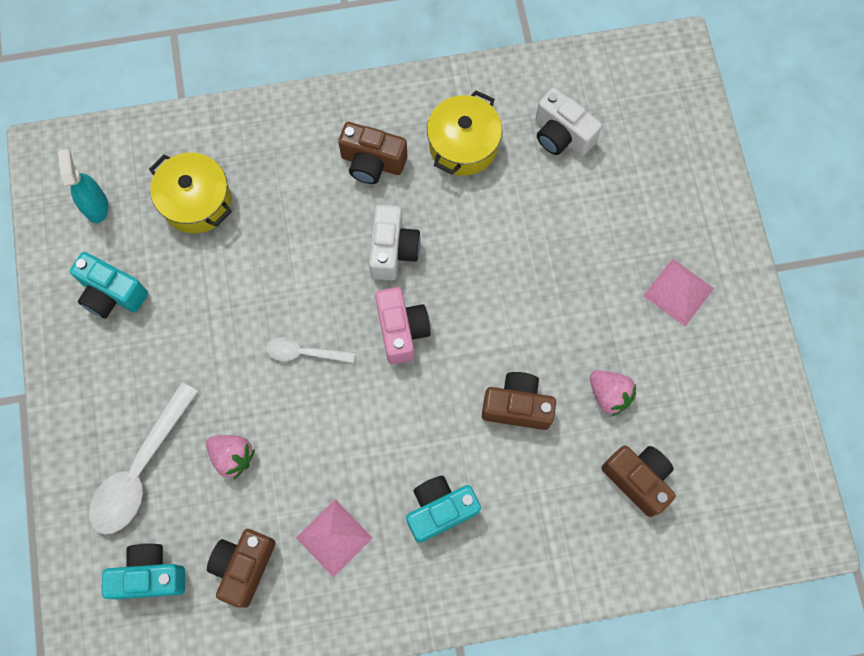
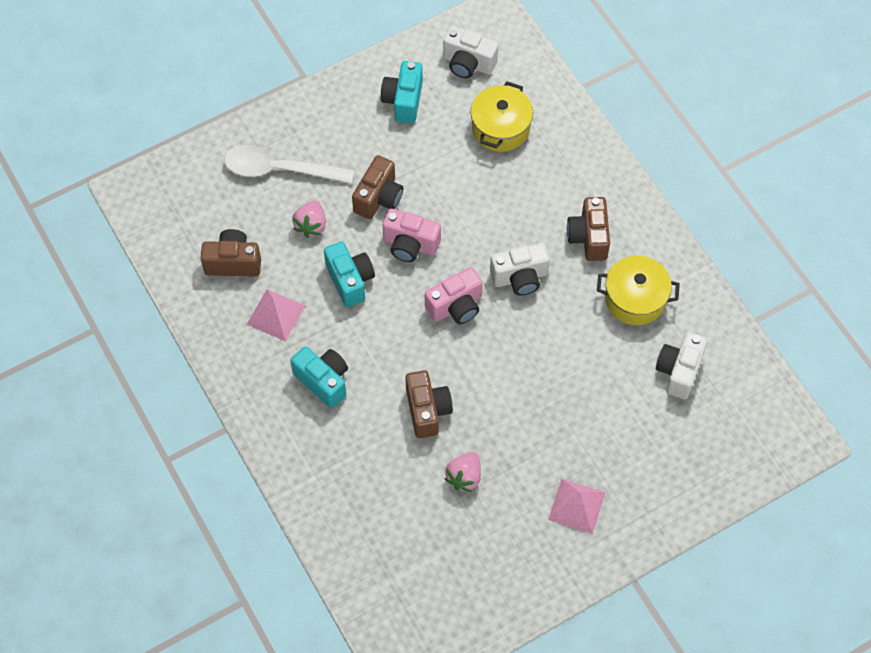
camera: 70 degrees right, 10 degrees down
turquoise spray bottle [58,149,108,223] -> white camera [443,26,498,78]
turquoise camera [102,543,185,599] -> turquoise camera moved to [324,241,375,307]
white spoon [266,337,355,363] -> pink camera [383,209,441,262]
brown camera [601,445,676,517] -> brown camera moved to [352,155,403,219]

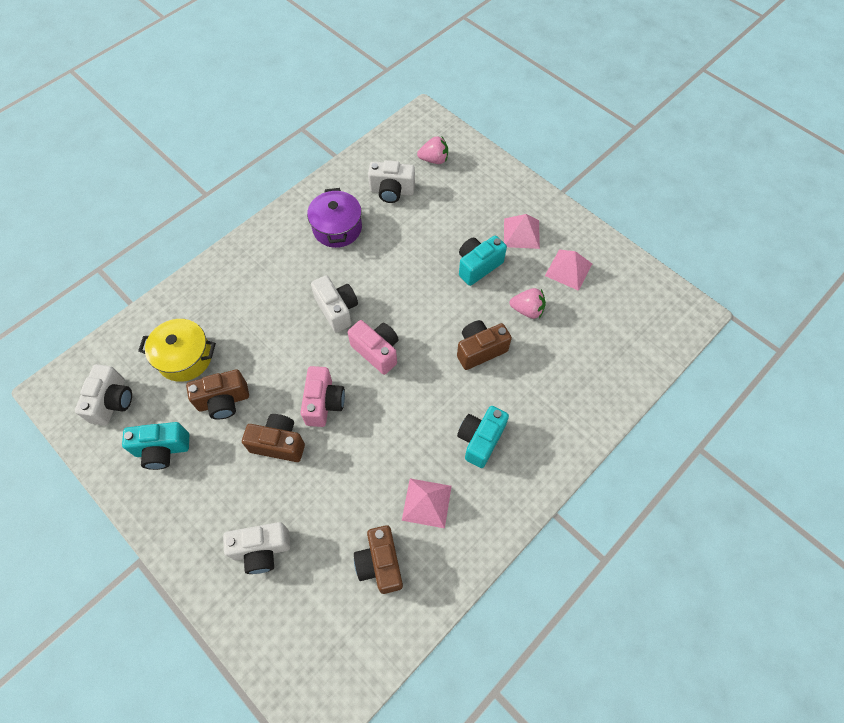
camera: 105 degrees left, 0 degrees up
white spoon [224,145,354,184] -> white camera [223,522,290,574]
pink strawberry [292,200,326,238] -> pink strawberry moved to [417,136,448,164]
turquoise camera [324,241,375,307] -> turquoise camera moved to [459,236,507,286]
brown camera [567,197,610,261] -> brown camera moved to [186,369,249,420]
yellow pot [597,256,680,325] -> purple pot [307,188,362,248]
none -> pink pyramid [545,249,592,291]

